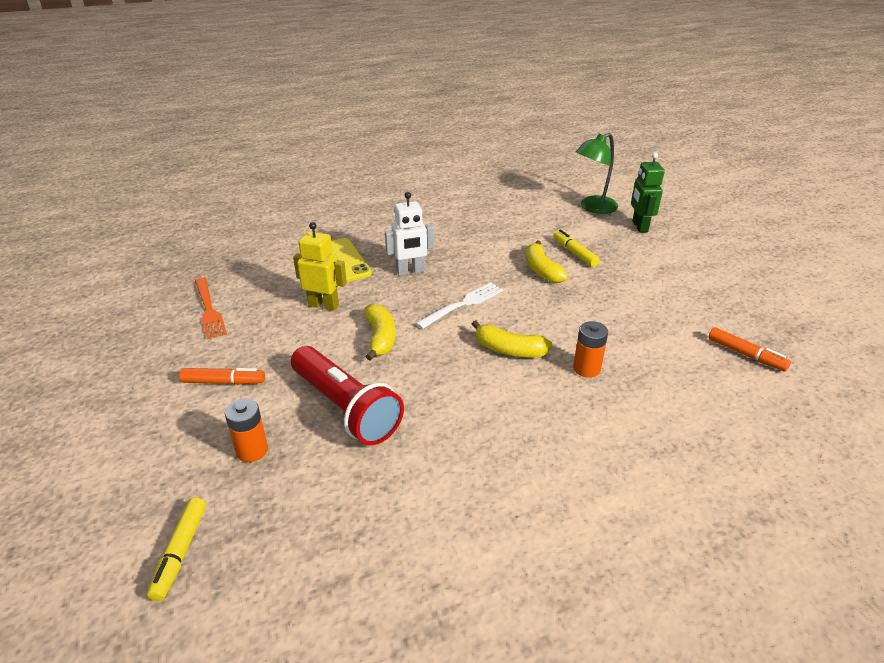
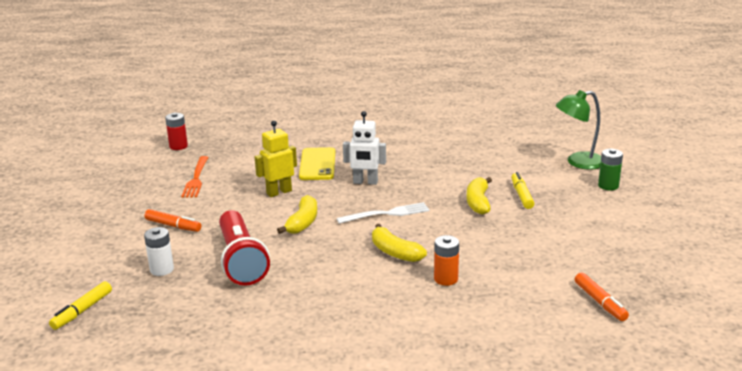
camera: 25 degrees right, 10 degrees down
orange battery [225,399,268,462] -> white battery [144,227,174,276]
yellow robot [293,222,347,311] -> yellow robot turned 75 degrees counterclockwise [255,121,297,197]
green robot [631,152,665,233] -> green battery [598,149,623,191]
none -> red battery [165,113,188,150]

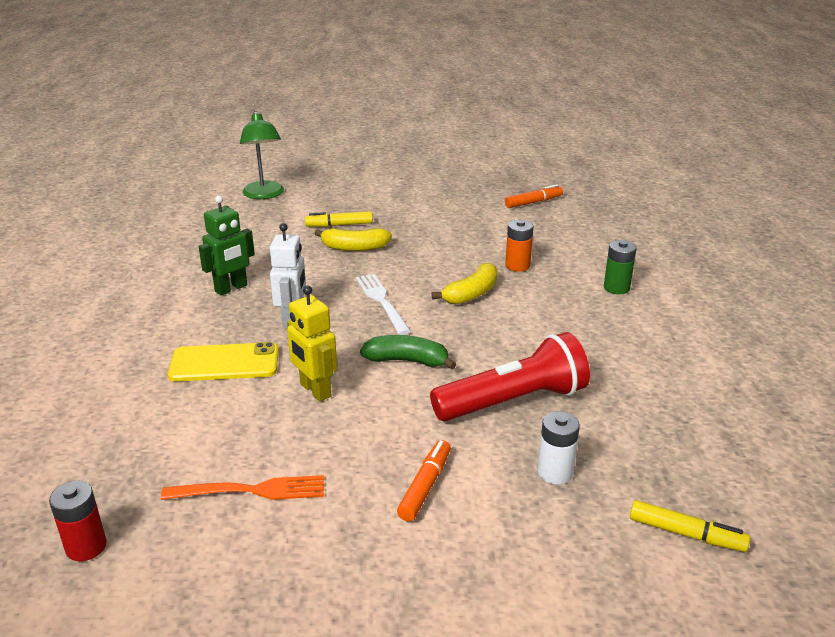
camera: 95 degrees left, 5 degrees up
yellow banana [277,195,317,234] -> green banana [360,335,456,370]
green battery [598,149,623,191] -> green battery moved to [604,240,636,294]
none -> green robot [199,196,255,296]

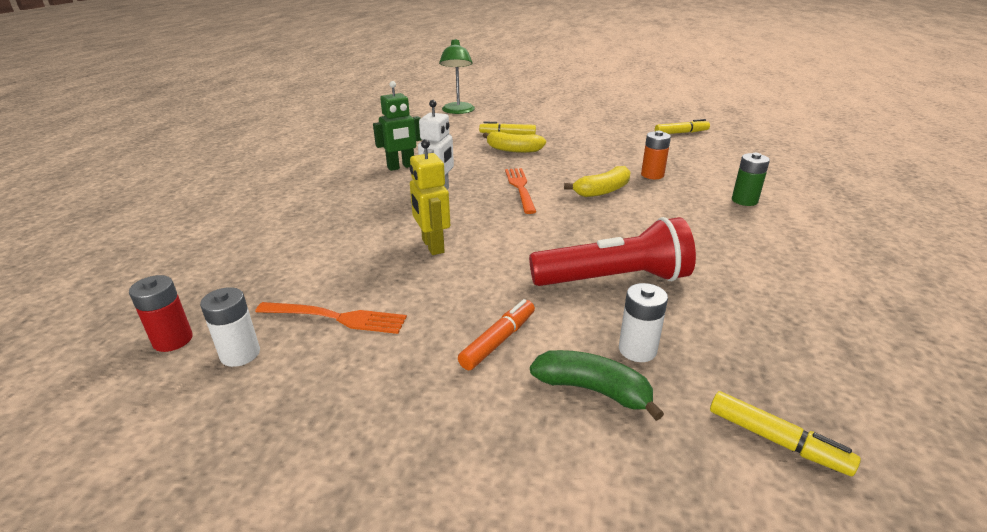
camera: 15 degrees right, 0 degrees up
yellow phone [168,342,279,382] -> none
white fork [356,274,411,335] -> orange fork [505,168,536,214]
green banana [360,335,456,370] -> green banana moved to [530,350,664,421]
orange marker [505,184,563,208] -> yellow marker [655,119,710,134]
none -> white battery [200,287,260,367]

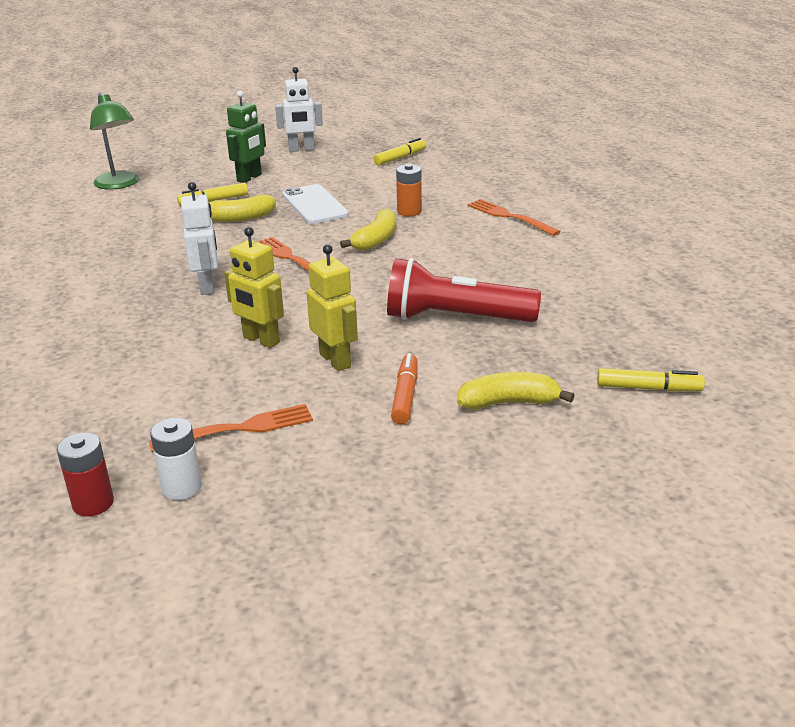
camera: 30 degrees left, 0 degrees up
green robot [373,81,422,171] -> green robot moved to [226,91,266,183]
red flashlight [529,217,696,286] -> red flashlight turned 135 degrees counterclockwise [387,258,541,322]
green banana [530,350,664,421] -> yellow banana [457,372,575,410]
white battery [619,283,668,362] -> none
green battery [732,153,770,206] -> orange fork [467,199,561,236]
none -> white robot [275,67,323,152]
none -> white phone [282,184,349,224]
none -> yellow robot [306,244,358,371]

